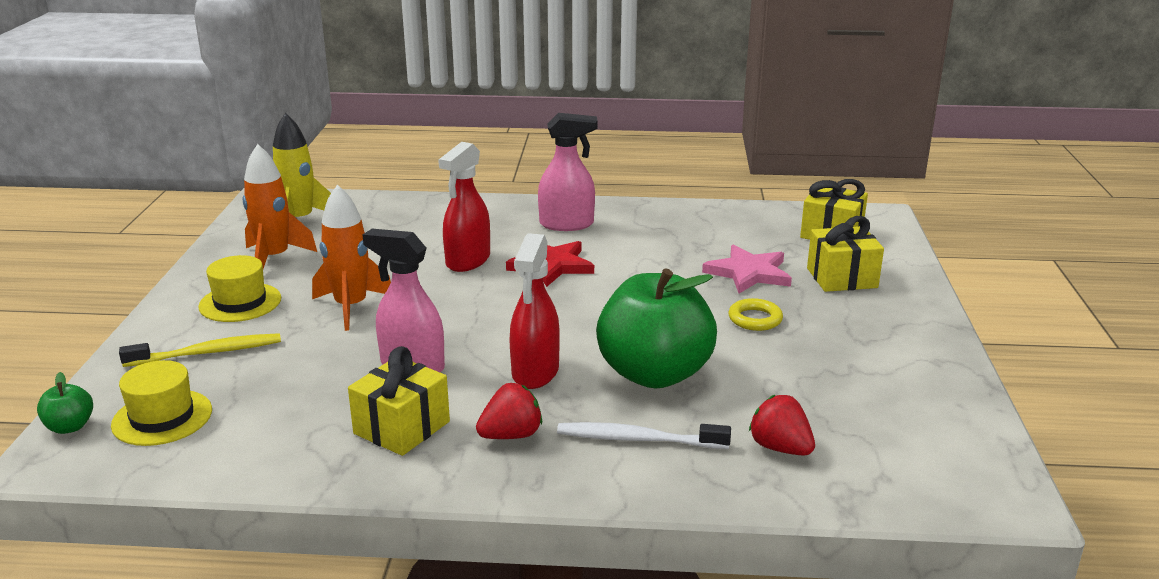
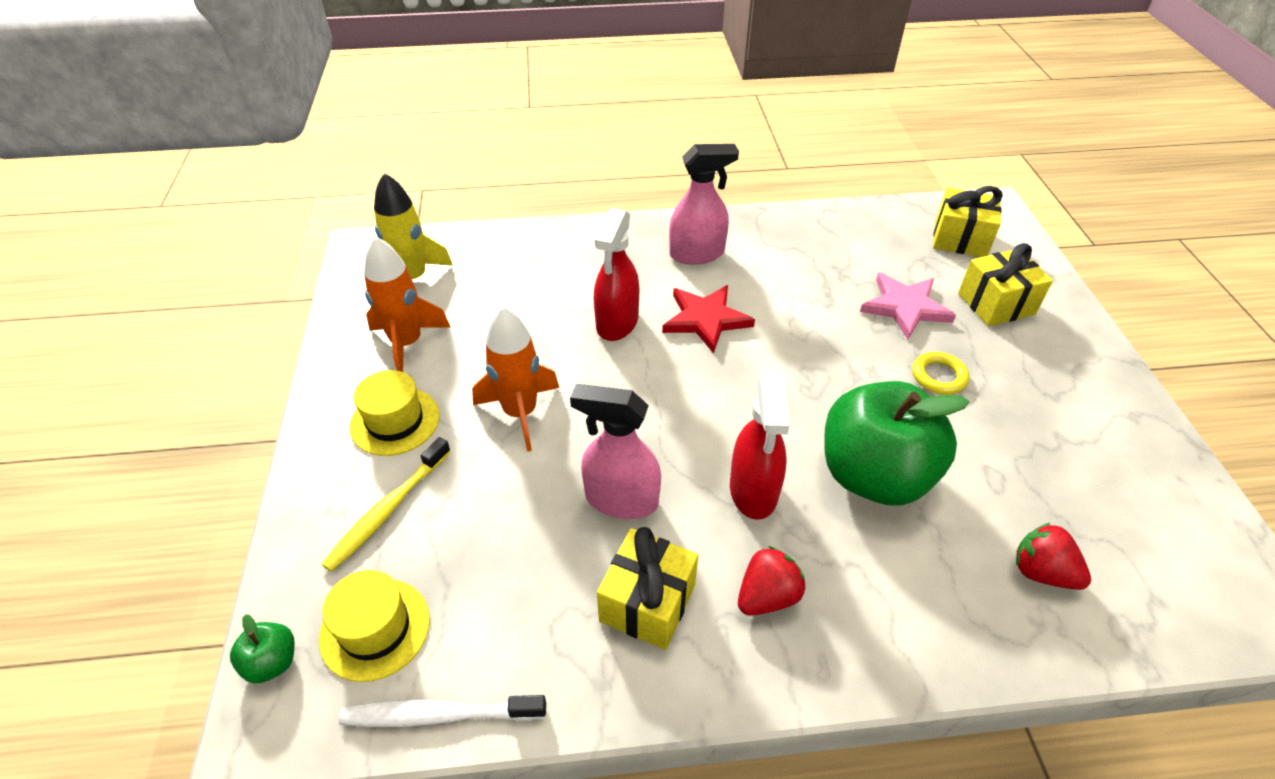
camera: 10 degrees left, 20 degrees up
yellow toothbrush [119,333,281,367] -> yellow toothbrush turned 150 degrees clockwise [321,437,451,572]
white toothbrush [557,422,731,449] -> white toothbrush moved to [339,695,546,727]

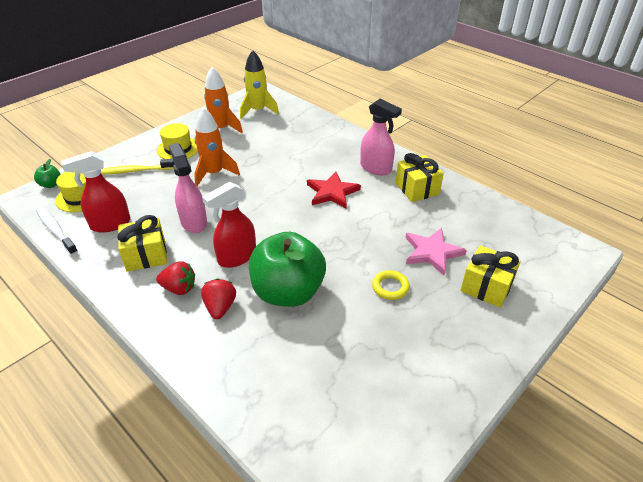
camera: 50 degrees right, 5 degrees down
red spray bottle [594,208,639,341] -> red spray bottle moved to [61,151,130,233]
yellow gift [933,186,1003,257] -> yellow gift moved to [395,153,444,202]
red strawberry [1016,523,1091,590] -> red strawberry moved to [201,279,236,319]

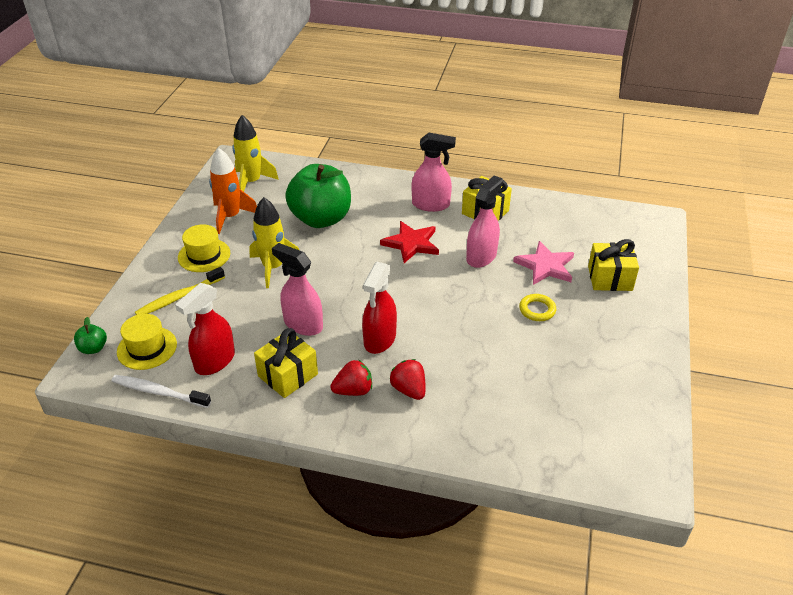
camera: 30 degrees left, 0 degrees up
orange rocket [194,108,240,186] -> yellow rocket [249,197,299,288]
green apple [249,232,326,307] -> green apple moved to [285,164,351,228]
none -> pink spray bottle [466,176,503,268]

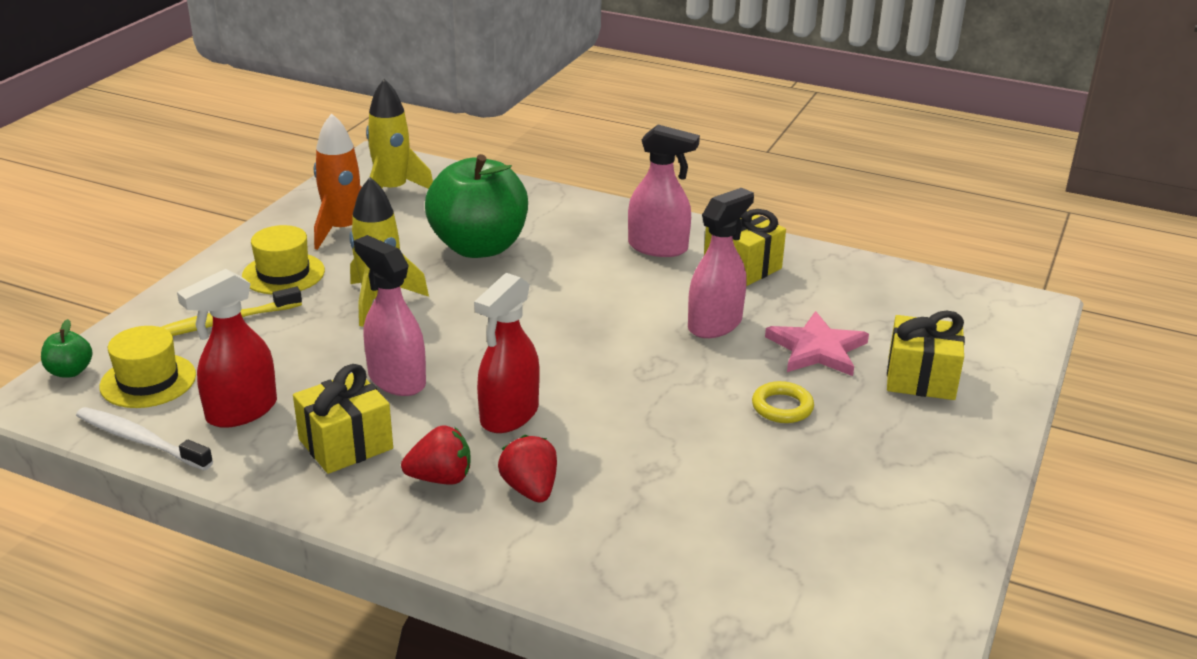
camera: 10 degrees right, 10 degrees down
red star [380,221,439,263] -> none

